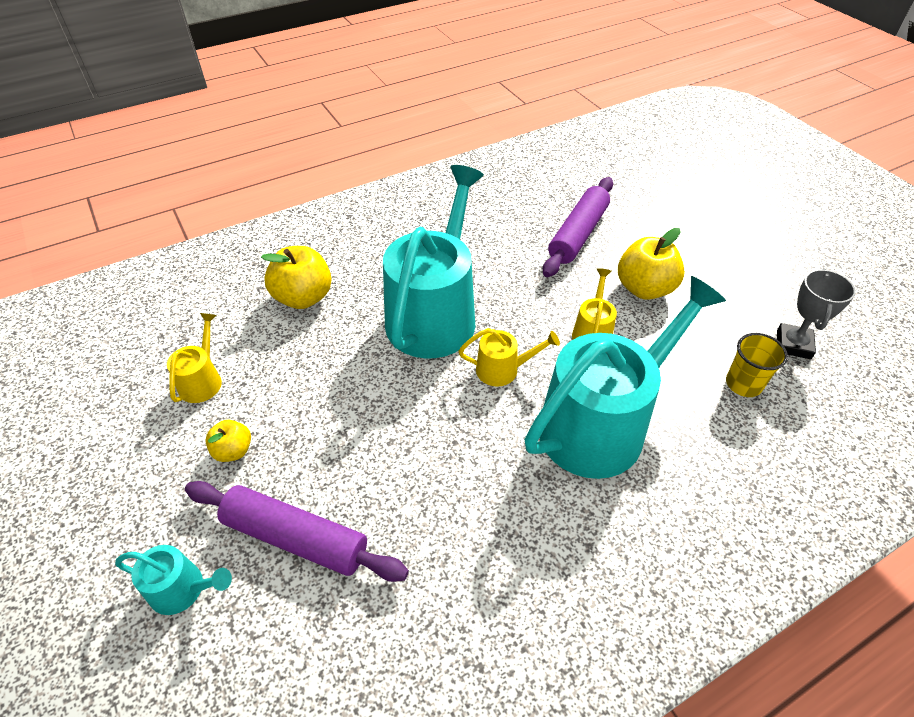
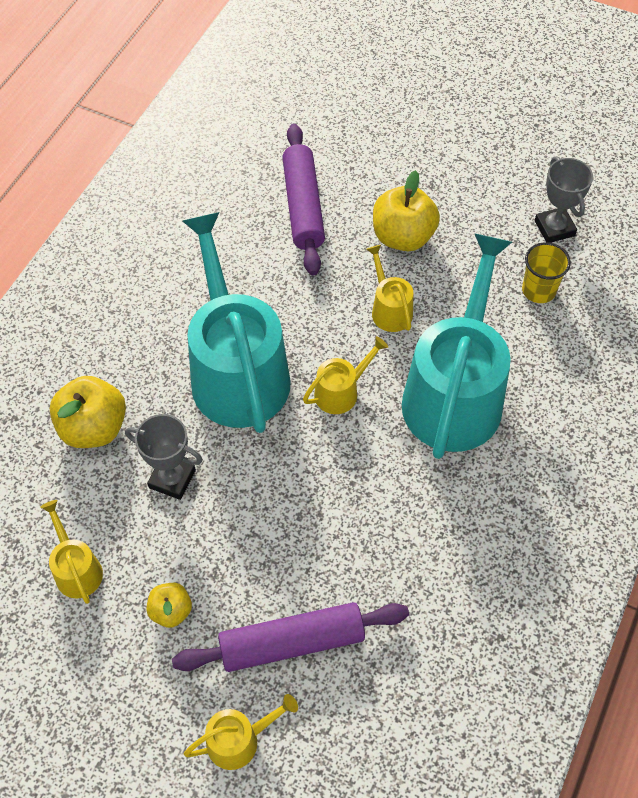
camera: 35 degrees left, 10 degrees up
turquoise watering can [115,545,232,615] -> yellow watering can [184,694,298,770]
none -> grey trophy [125,414,203,500]

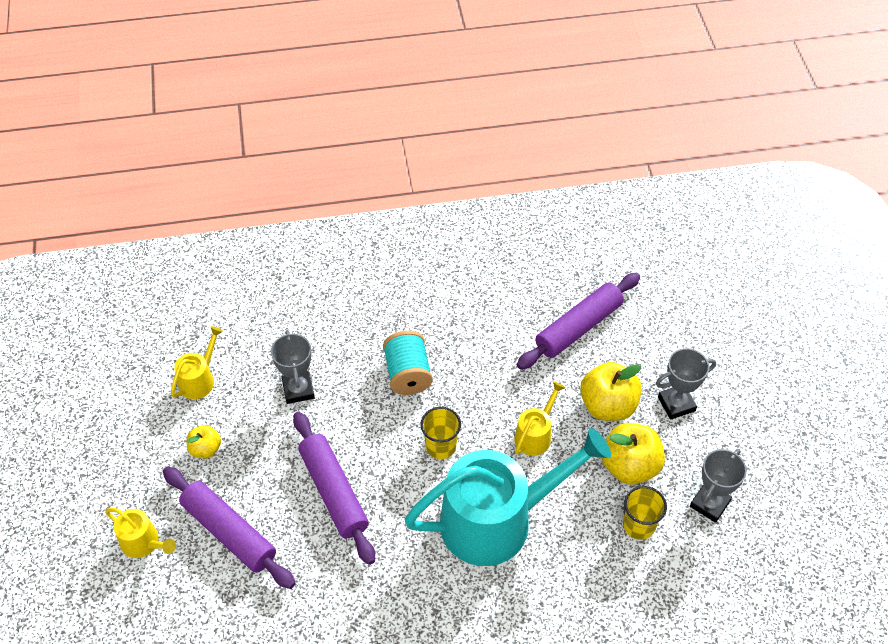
camera: 55 degrees right, 5 degrees down
yellow apple [50,376,126,448] -> yellow apple moved to [602,423,665,485]
turquoise watering can [183,212,291,433] -> turquoise spool [383,331,433,395]
yellow watering can [303,336,388,414] -> yellow cup [421,407,461,459]
none -> purple rolling pin [293,412,375,565]
none -> grey trophy [656,348,716,420]

